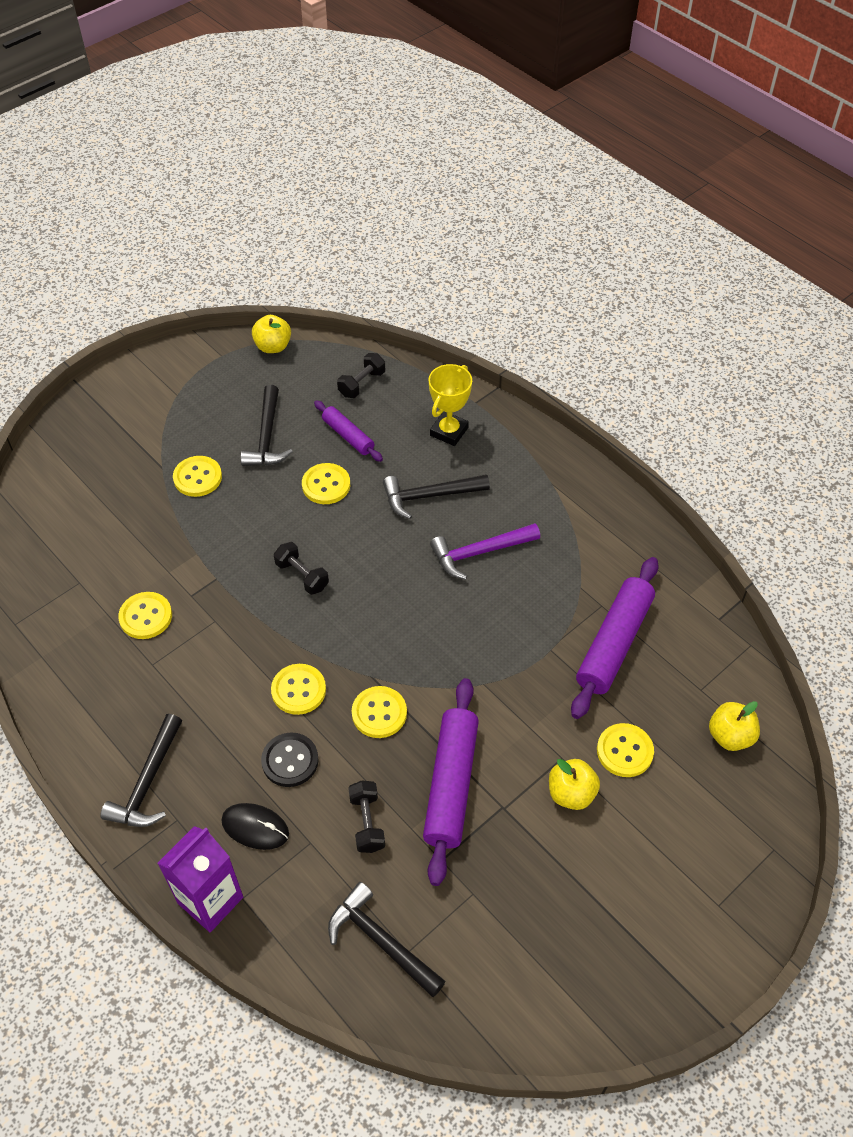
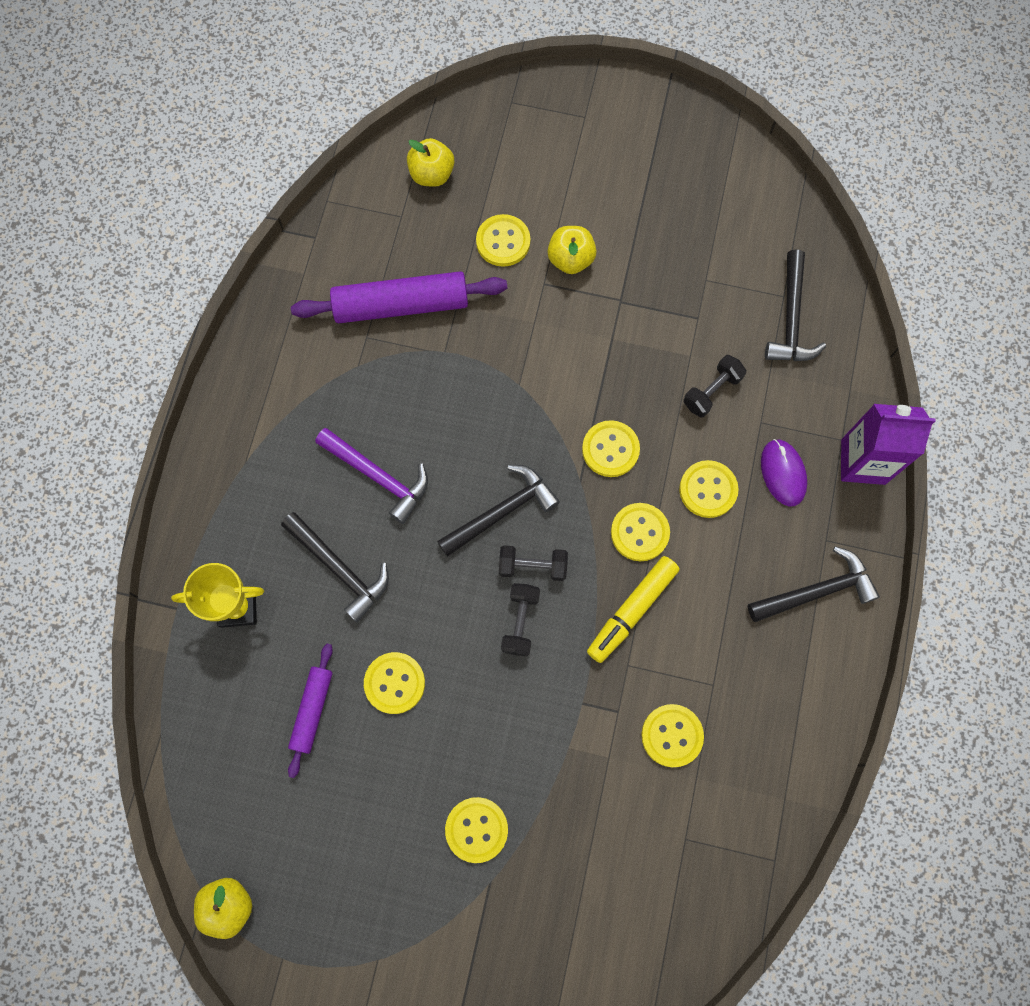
camera: 125 degrees left, 20 degrees up
black mouse [222,803,289,850] -> purple mouse [761,439,807,506]
black hammer [241,385,293,466] -> black hammer moved to [437,465,560,557]
black button [261,732,319,787] -> yellow button [679,460,739,518]
black dumbbell [337,353,385,398] -> black dumbbell moved to [499,545,568,581]
purple rolling pin [423,678,479,886] -> none
none -> yellow marker [587,556,680,663]

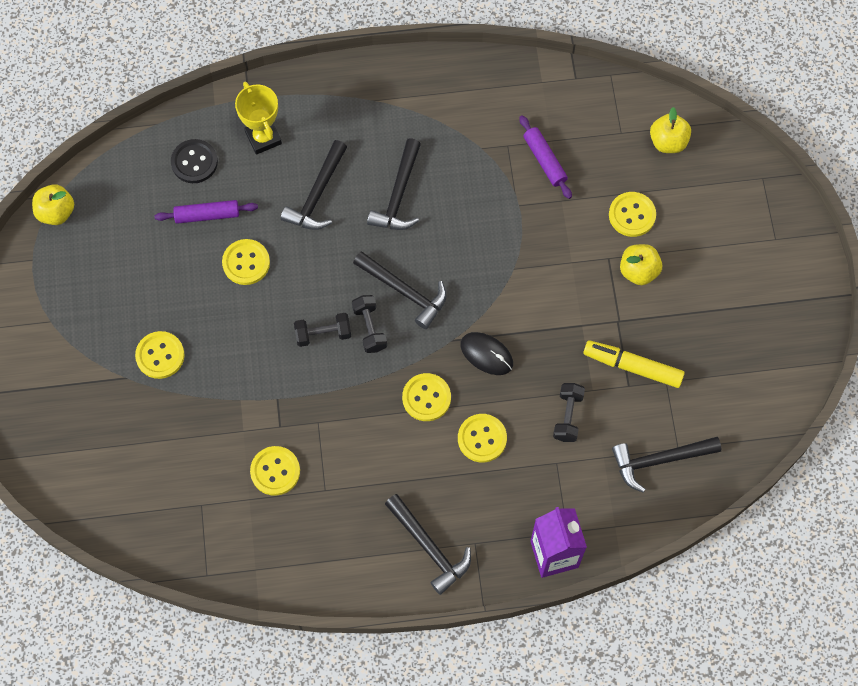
camera: 70 degrees right, 5 degrees down
purple rolling pin [291,271,507,323] -> purple rolling pin [519,115,572,199], size x0.57
purple hammer [315,428,428,524] -> black hammer [367,138,421,230]
yellow button [582,420,640,477] -> black mouse [461,332,513,375]
yellow marker [587,556,680,663] -> yellow marker moved to [583,340,685,388]
black dumbbell [683,355,746,417] -> black dumbbell turned 75 degrees clockwise [553,383,585,442]
purple mouse [761,439,807,506] -> none
none -> black button [171,139,218,183]

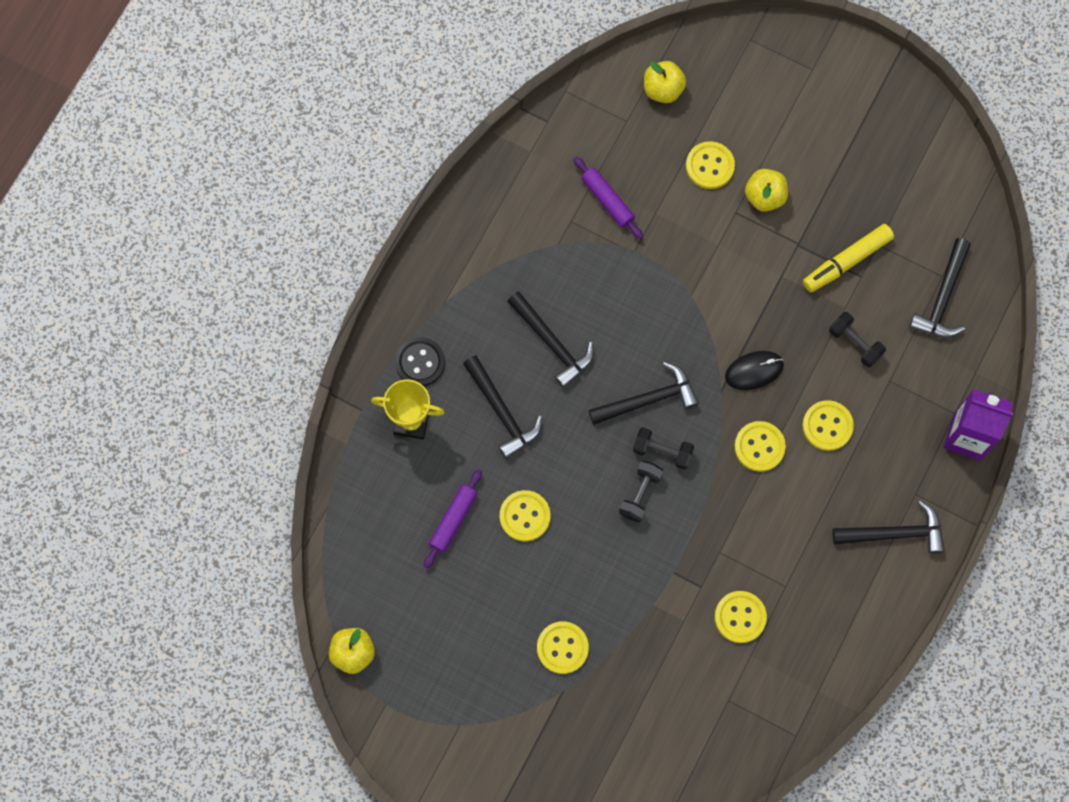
camera: 55 degrees left, 5 degrees up
black button [171,139,218,183] -> black button moved to [395,337,445,386]
purple rolling pin [519,115,572,199] -> purple rolling pin turned 45 degrees clockwise [574,157,643,239]

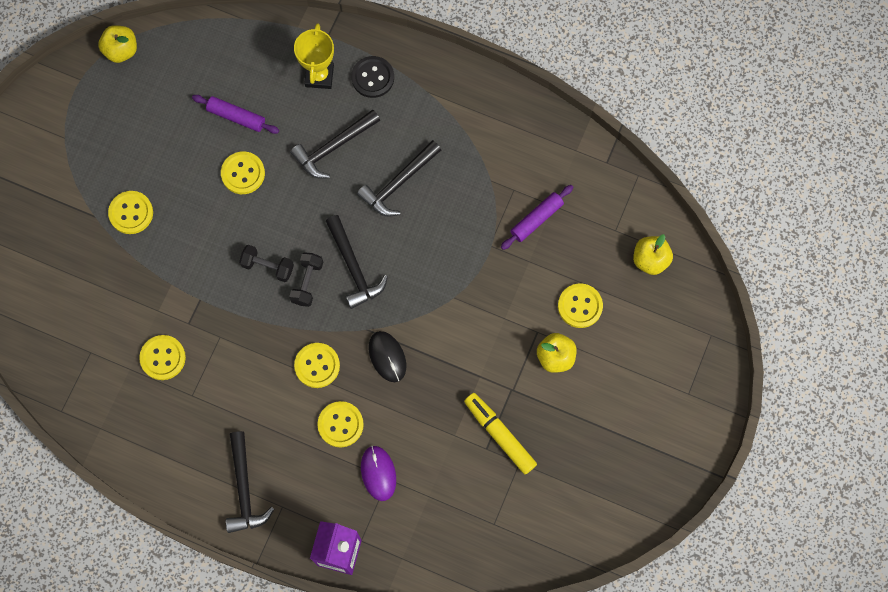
camera: 85 degrees right, 0 degrees up
black dumbbell [829,312,886,367] -> none
black hammer [909,238,971,338] -> none
none -> purple mouse [361,446,396,501]

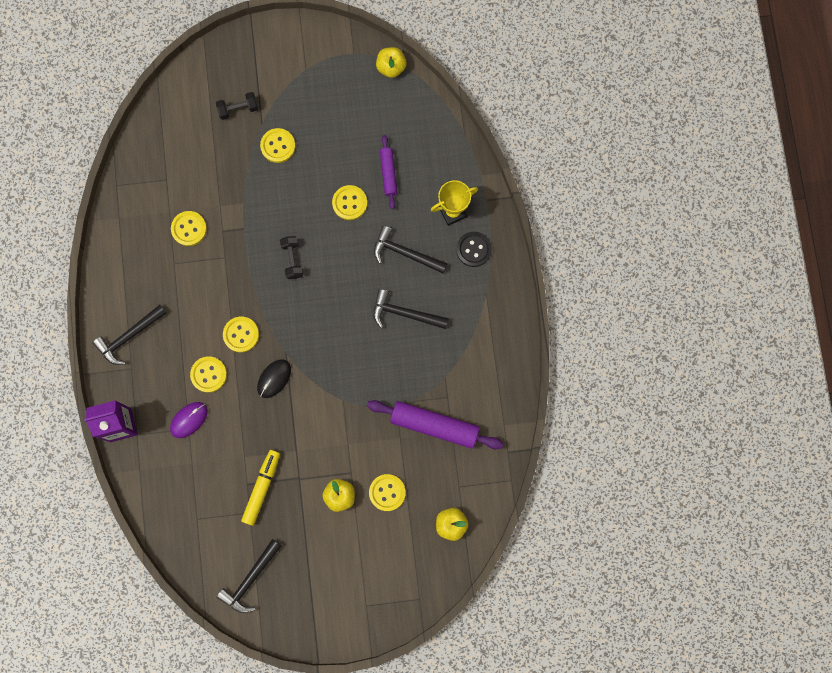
camera: 60 degrees right, 5 degrees up
black dumbbell [289,252,323,307] -> black dumbbell moved to [216,92,258,120]
black hammer [326,215,388,309] -> black hammer moved to [216,539,282,613]
purple rolling pin [501,185,573,250] -> purple rolling pin [367,400,503,449], size x1.77

